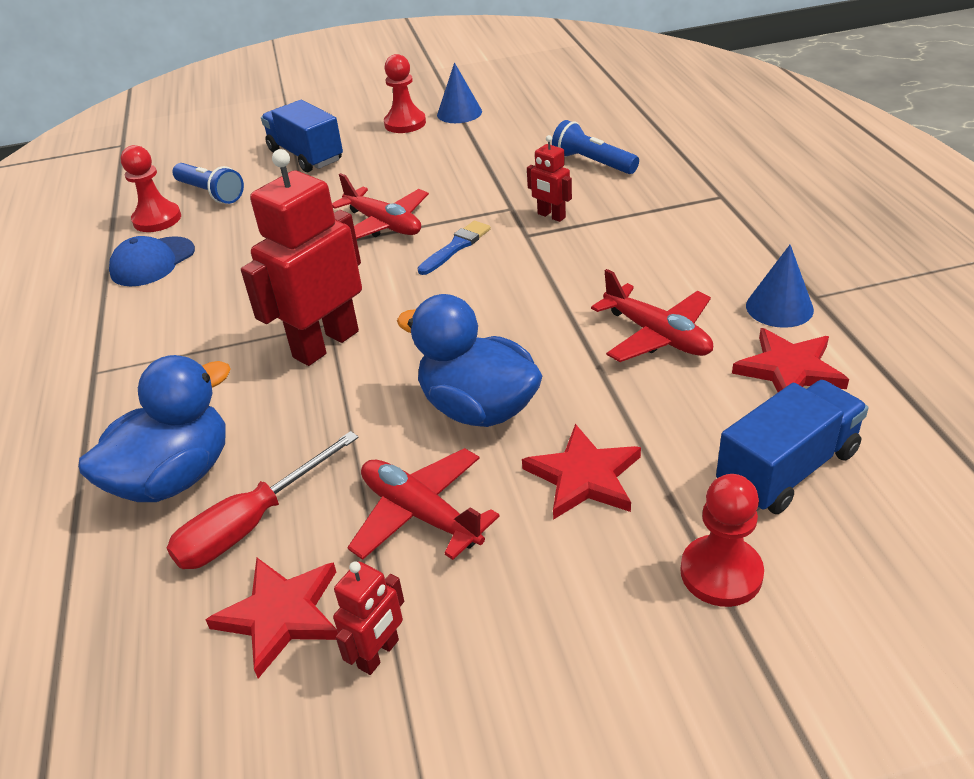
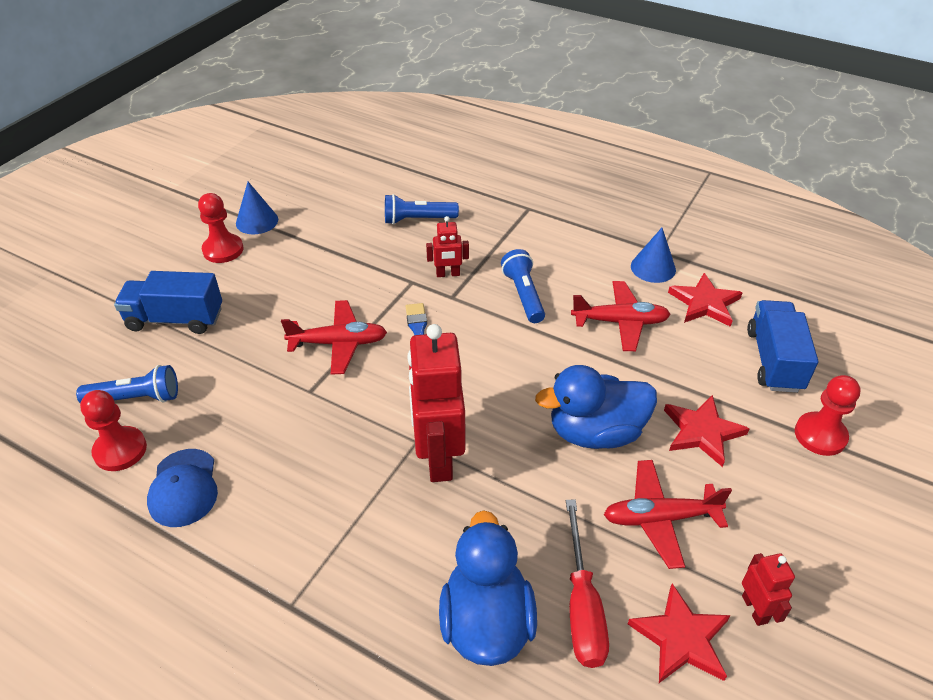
camera: 50 degrees left, 5 degrees up
none -> blue flashlight [501,249,545,323]

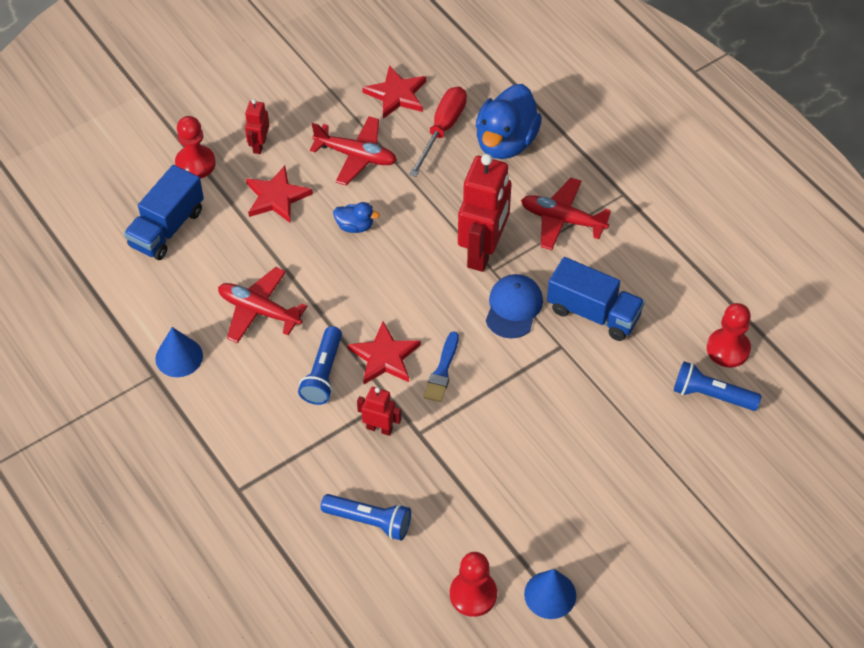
camera: 155 degrees left, 10 degrees up
blue truck [114,271,222,334] -> blue truck moved to [547,257,645,341]
blue cap [147,449,218,527] -> blue cap moved to [486,274,543,339]
red pawn [198,193,243,263] -> red pawn moved to [450,552,497,617]
red plane [281,300,387,375] -> red plane moved to [521,178,611,250]
blue duck [535,365,657,449] -> blue duck [333,202,380,233], size x0.47
red star [668,273,742,327] -> red star moved to [348,322,421,385]
red robot [742,553,795,626] -> red robot moved to [245,99,269,154]

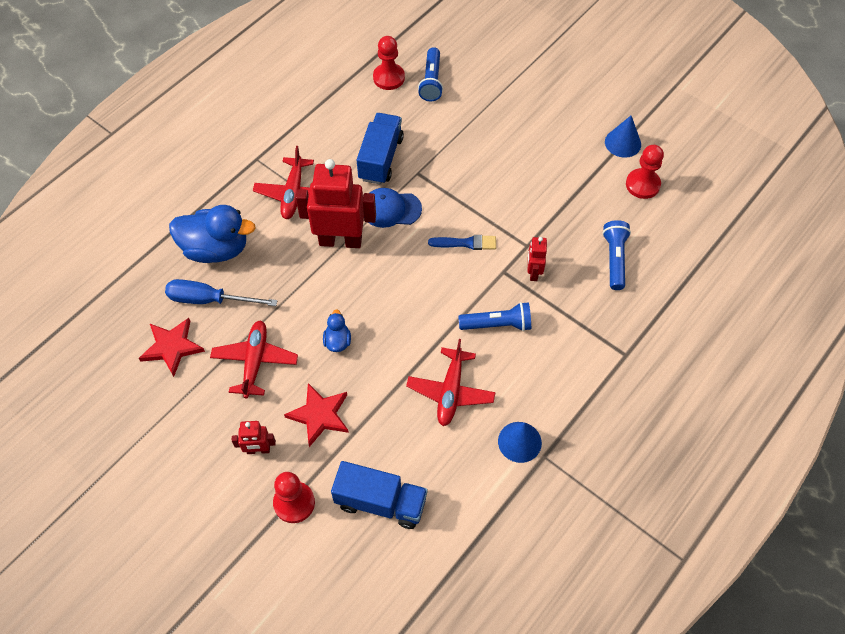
camera: 105 degrees left, 5 degrees up
red star [348,322,421,385] -> none
red screwdriver [409,87,467,177] -> blue screwdriver [165,279,278,306]

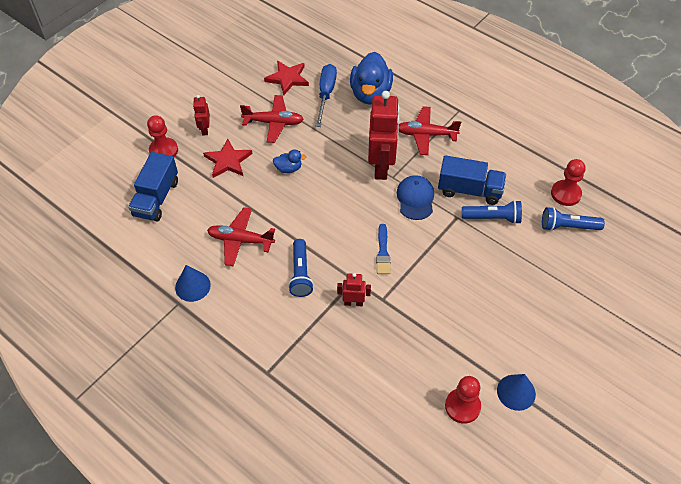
camera: 90 degrees right, 5 degrees down
blue flashlight [602,220,631,290] -> blue flashlight moved to [462,200,522,224]

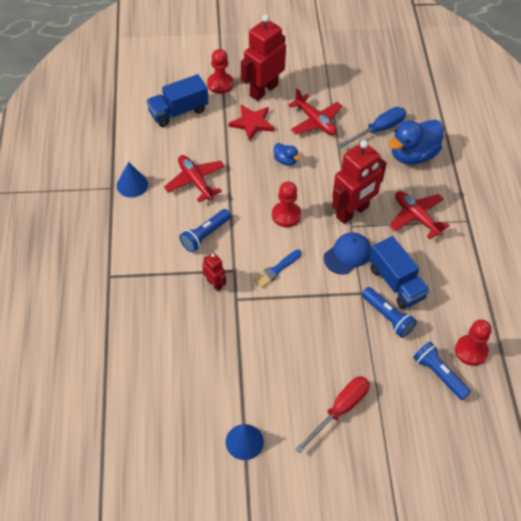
camera: 45 degrees right, 0 degrees up
red robot [193,95,210,135] -> red robot [241,15,286,101], size x2.09
red star [264,61,309,95] -> none
red pawn [445,376,481,424] -> red pawn moved to [272,181,301,227]
none -> red screwdriver [295,376,370,453]

